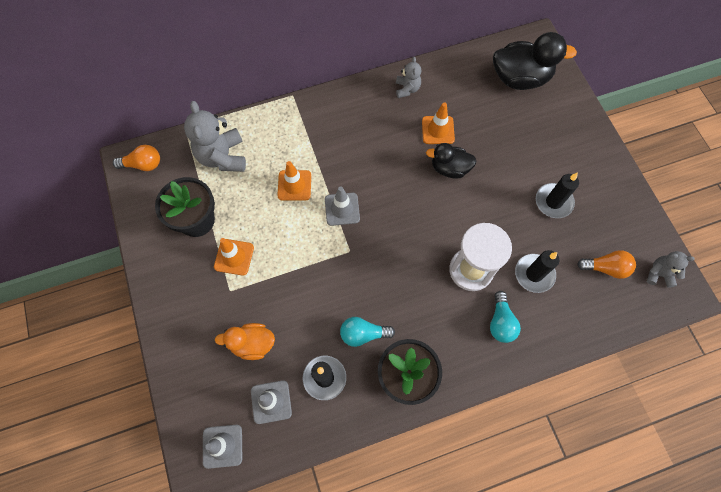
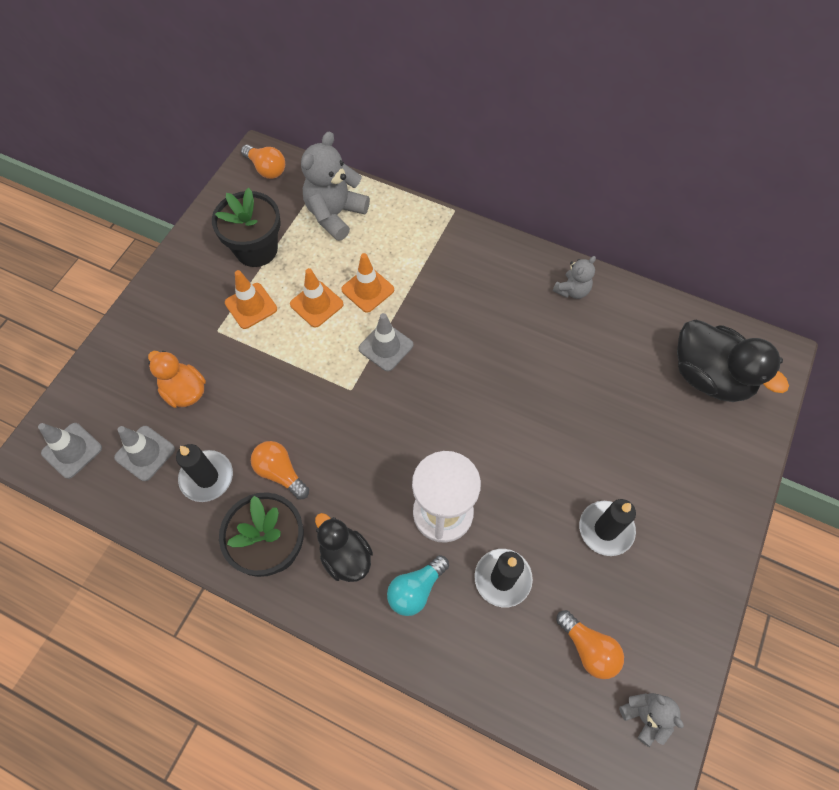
camera: 45 degrees right, 5 degrees down
turquoise light bulb [340,317,395,347] -> orange light bulb [251,441,309,500]
orange traffic cone [422,102,455,144] -> orange traffic cone moved to [290,268,344,328]
black duck [426,143,477,178] -> black duck moved to [315,513,373,582]

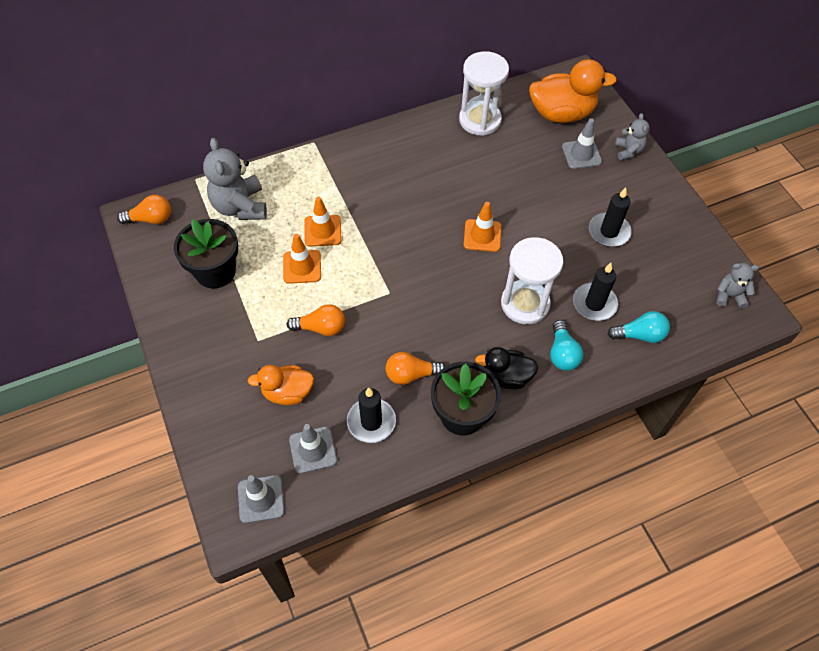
camera: 50 degrees left, 5 degrees down
orange traffic cone [225,270,277,329] -> orange traffic cone moved to [464,202,501,252]
grey traffic cone [358,313,413,371] -> grey traffic cone moved to [562,118,602,169]
grey teddy bear [553,256,596,299] -> grey teddy bear moved to [615,113,650,161]
orange light bulb [556,610,624,679] -> orange light bulb moved to [287,304,345,336]
black duck [677,320,789,402] -> orange duck [529,59,617,123]
none -> white hourglass [459,51,509,136]
none -> turquoise light bulb [607,311,670,343]

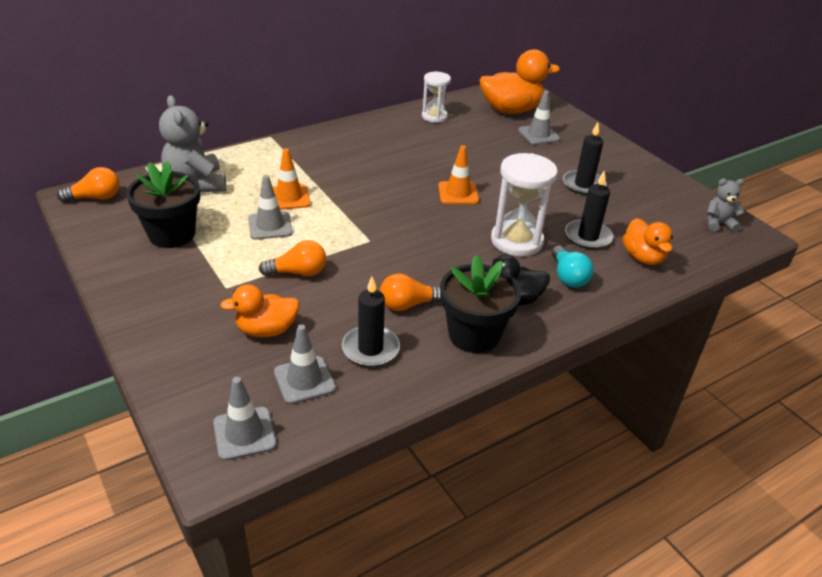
camera: 10 degrees left, 20 degrees down
orange traffic cone [283,234,321,284] -> grey traffic cone [248,175,293,240]
white hourglass [459,51,509,136] -> white hourglass [422,72,451,123], size x0.62
turquoise light bulb [607,311,670,343] -> orange duck [623,218,673,265]
grey teddy bear [615,113,650,161] -> none

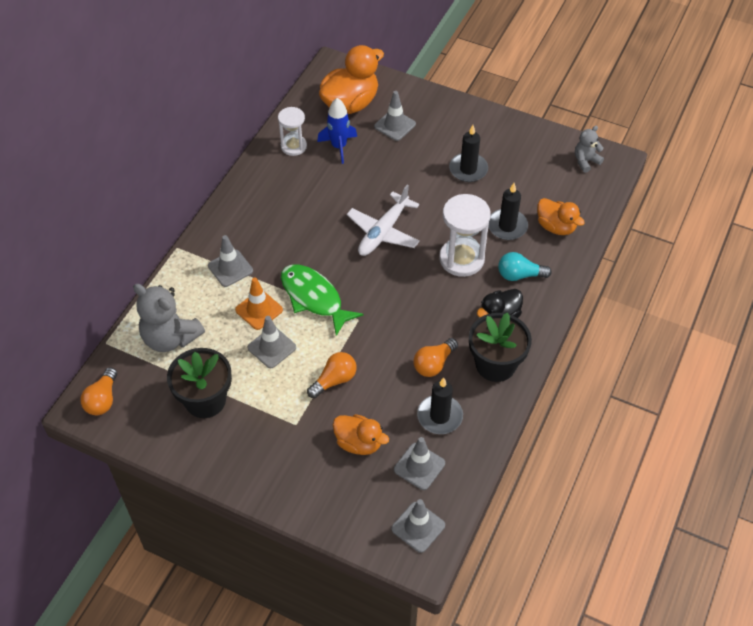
camera: 30 degrees left, 15 degrees up
orange light bulb [57,167,119,202] -> orange light bulb turned 150 degrees clockwise [80,367,117,415]
orange duck [220,284,299,337] -> orange duck turned 105 degrees counterclockwise [333,414,389,455]
orange traffic cone [438,145,479,205] -> white plane [347,185,420,256]
turquoise light bulb [552,245,594,288] -> turquoise light bulb turned 135 degrees clockwise [498,252,552,281]
none -> grey traffic cone [208,235,253,287]
none -> green fish [281,265,363,336]
none -> blue rocket [317,98,357,164]

